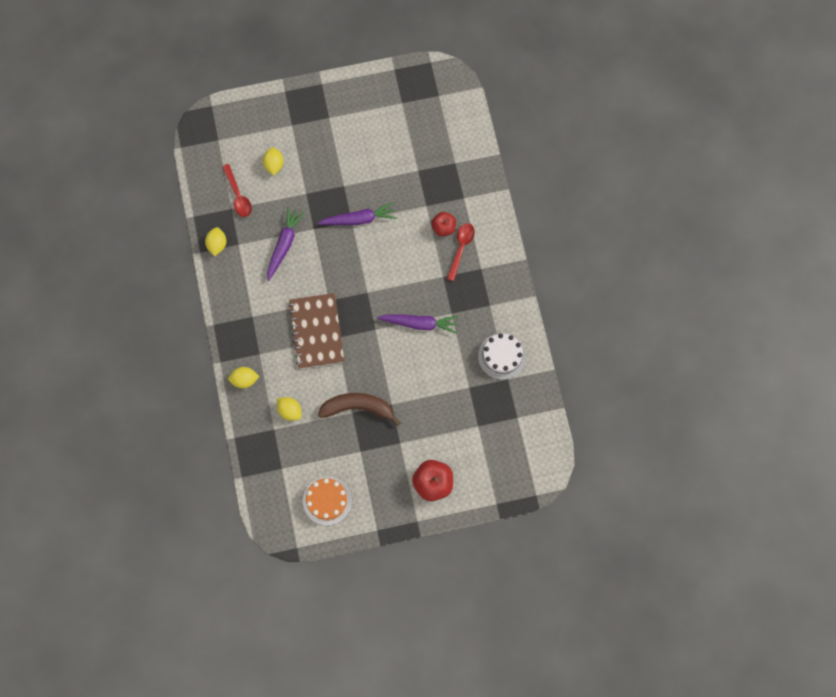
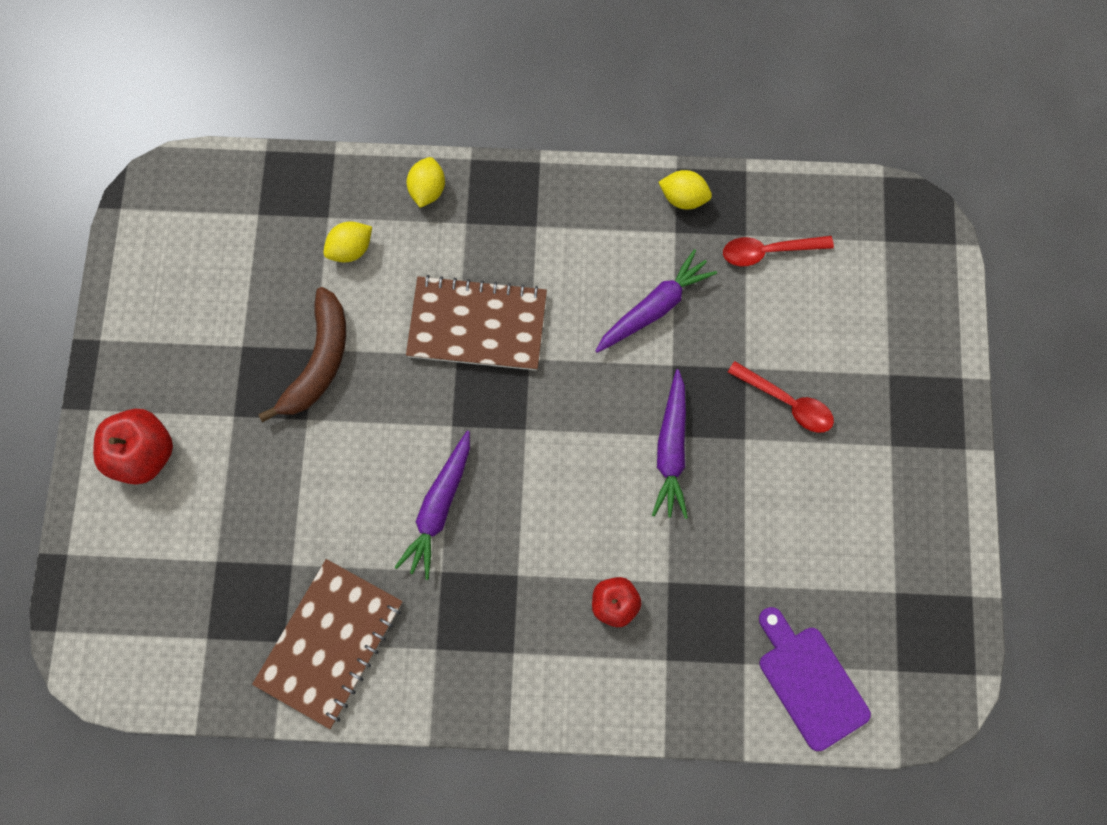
camera: 105 degrees right, 0 degrees up
yellow lemon [263,147,284,176] -> none
purple carrot [267,207,305,281] -> purple carrot turned 75 degrees counterclockwise [595,249,717,353]
orange cake [303,476,352,526] -> none
red spoon [447,223,475,281] -> red spoon moved to [727,361,834,433]
white cake [478,333,526,380] -> brown notebook [252,559,403,729]
none -> purple cutting board [759,607,871,751]

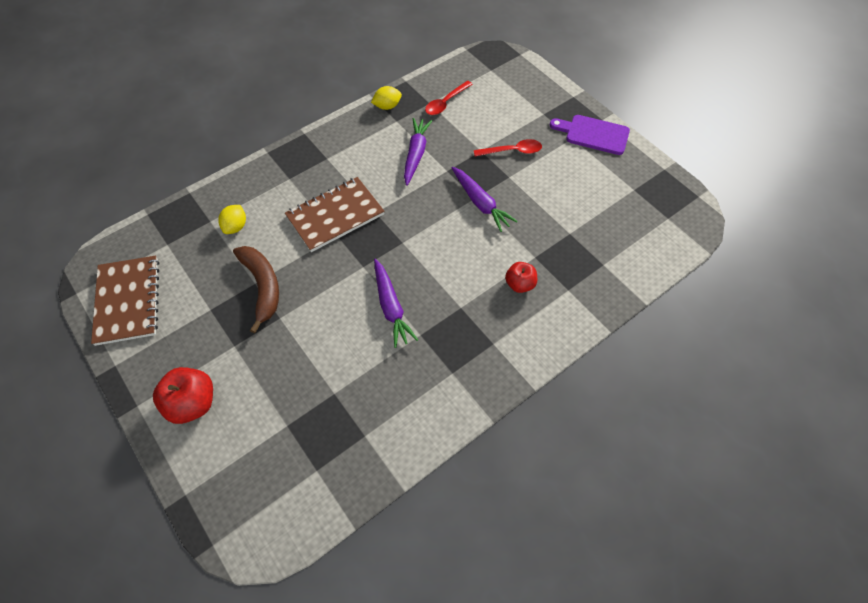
camera: 40 degrees left, 15 degrees down
brown notebook [252,559,403,729] -> brown notebook moved to [91,256,159,346]
yellow lemon [407,157,445,208] -> none
purple cutting board [759,607,871,751] -> purple cutting board moved to [550,115,630,155]

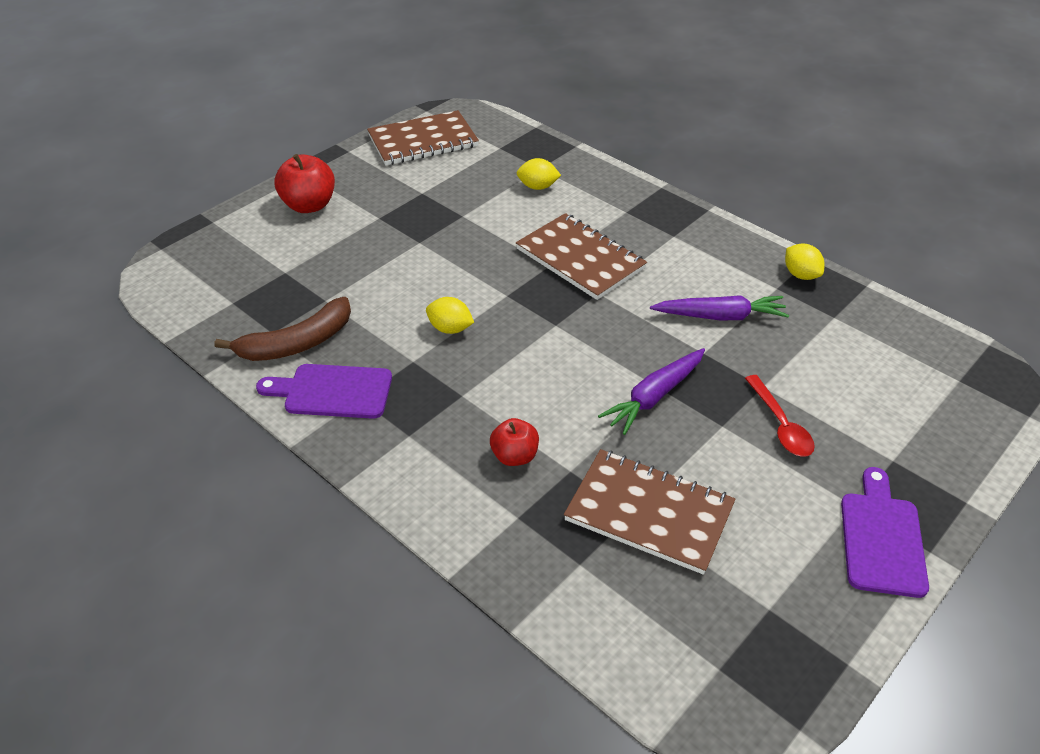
camera: 80 degrees right, 15 degrees down
brown banana [233,246,279,333] -> brown banana moved to [214,297,351,361]
purple carrot [374,259,418,348] -> yellow lemon [426,297,474,334]
red spoon [425,81,473,115] -> none
none -> purple cutting board [256,364,392,419]
none -> brown notebook [564,449,735,575]

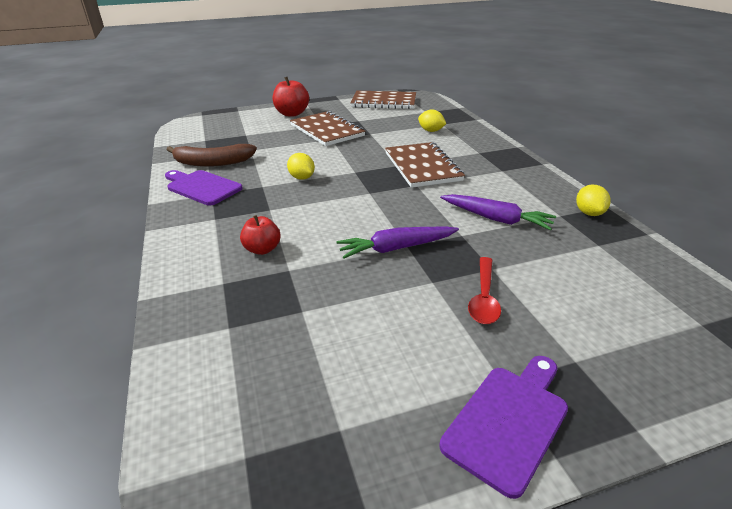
camera: 30 degrees right, 10 degrees down
brown notebook [564,449,735,575] -> brown notebook moved to [290,111,365,146]

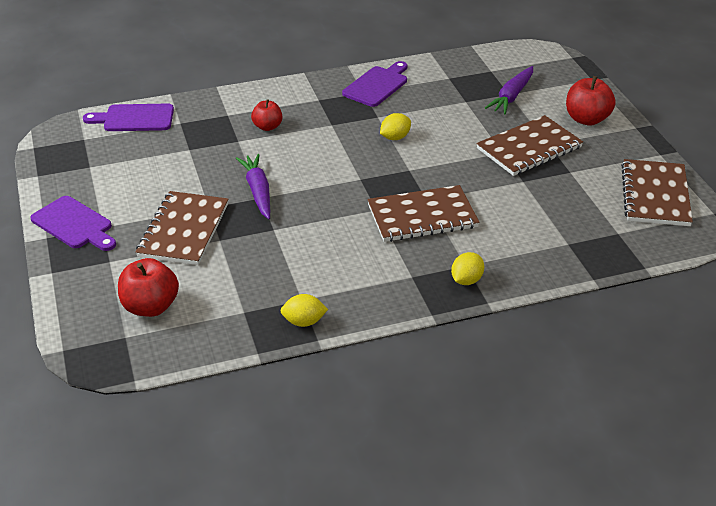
camera: 90 degrees right, 5 degrees up
brown banana [167,144,257,167] -> none
yellow lemon [418,109,446,132] -> yellow lemon moved to [451,252,485,285]
purple carrot [440,194,556,230] -> purple carrot moved to [485,66,533,114]
red spoon [468,257,501,324] -> brown notebook [136,191,229,265]
none -> purple cutting board [83,103,174,131]
none -> red apple [118,258,179,317]

